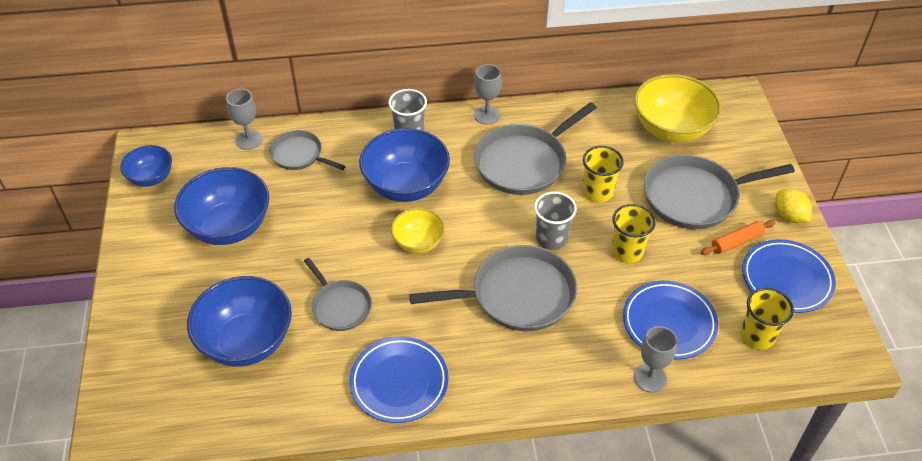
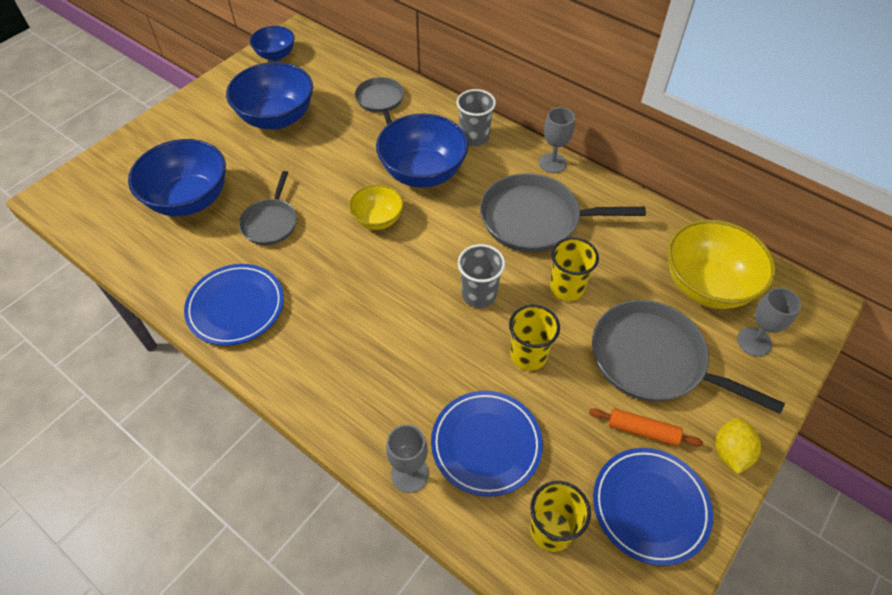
camera: 45 degrees right, 5 degrees up
grey goblet [226,89,263,150] -> grey goblet moved to [737,287,801,357]
grey pan [409,245,577,331] -> none

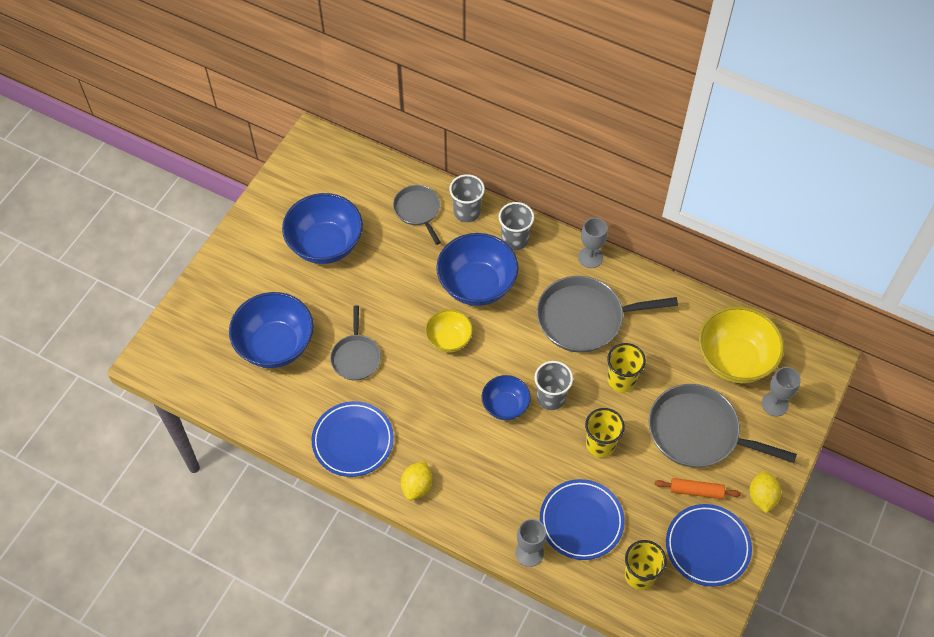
camera: 10 degrees left, 5 degrees up
blue bowl [250,26,295,61] -> blue bowl moved to [482,375,531,420]
none -> yellow lemon [401,461,432,500]
none -> grey cup [449,174,485,222]

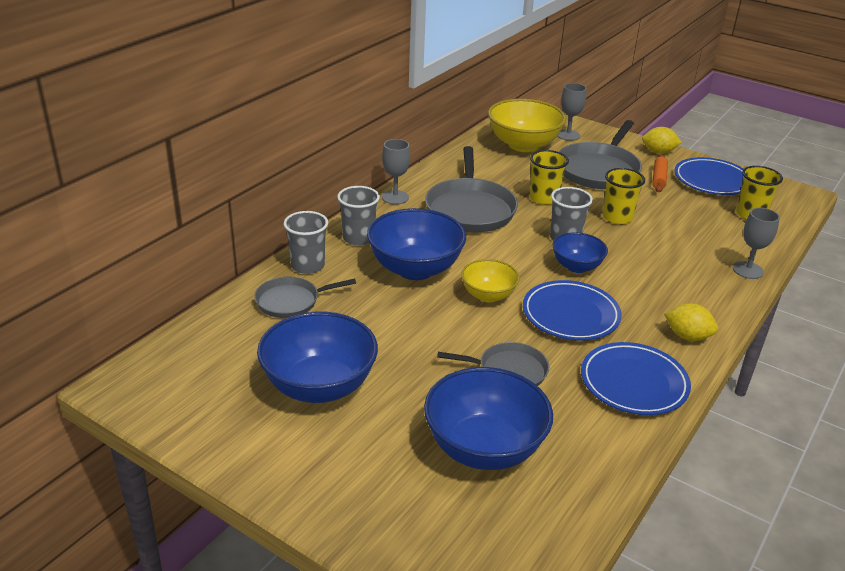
camera: 85 degrees left, 25 degrees down
blue plate [540,479,625,560] -> blue plate moved to [523,280,622,341]

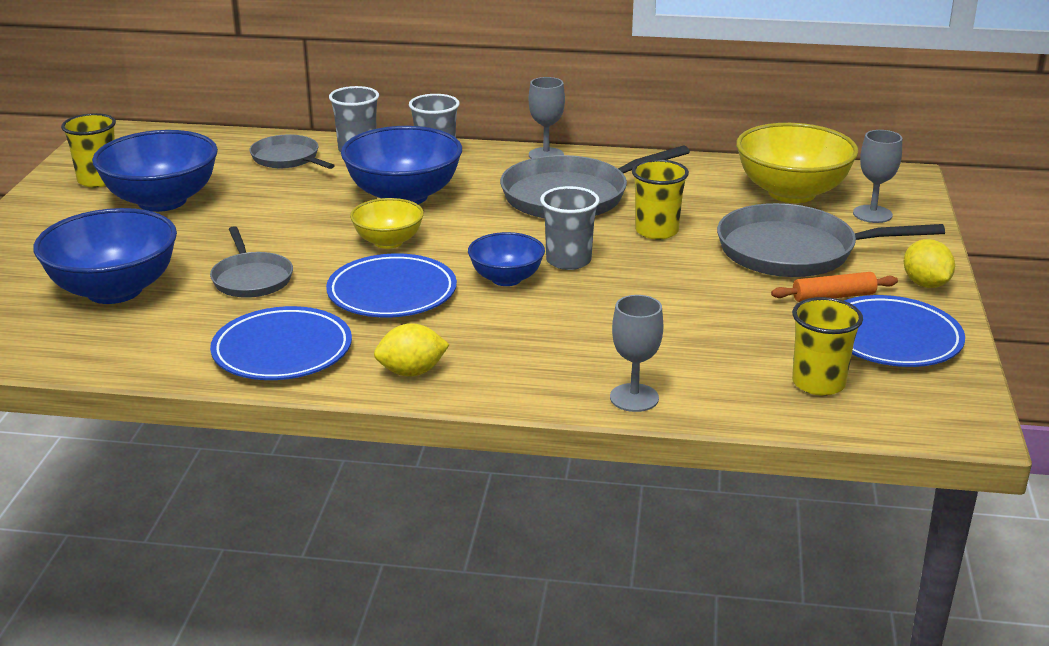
camera: 65 degrees right, 5 degrees down
yellow cup [603,168,645,224] -> yellow cup moved to [61,113,116,187]
yellow lemon [664,303,718,341] -> yellow lemon turned 75 degrees clockwise [374,323,450,377]

